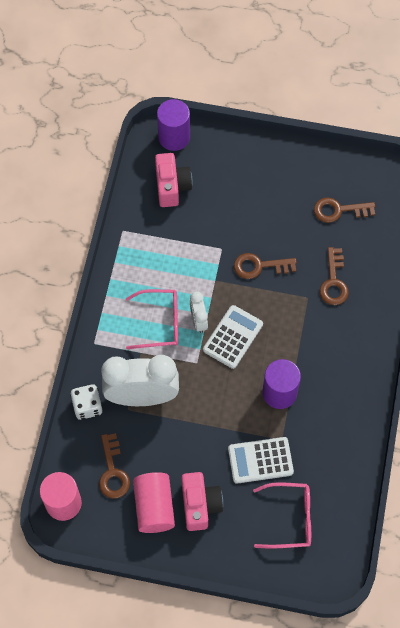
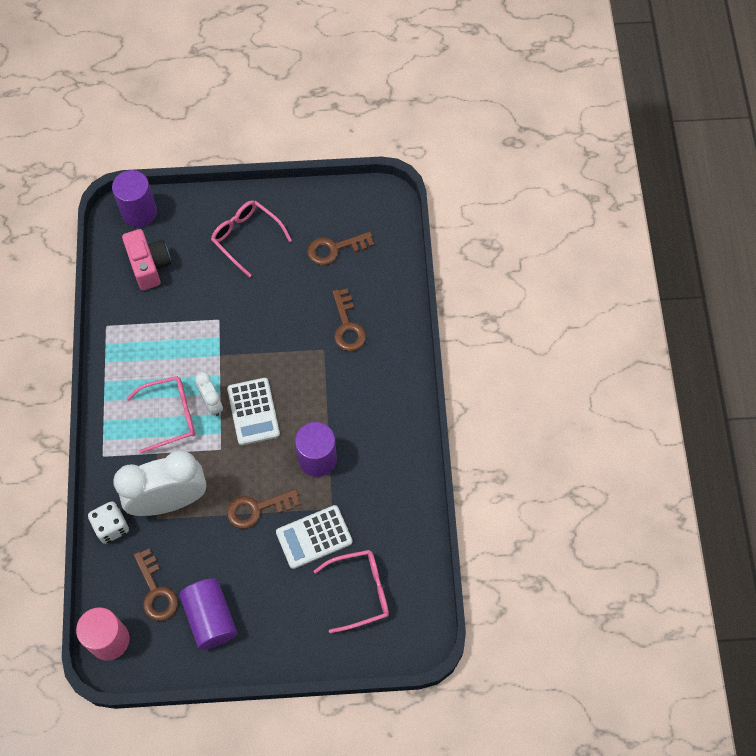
camera: 15 degrees left, 0 degrees up
pink cylinder [133,472,175,533] -> purple cylinder [179,578,237,649]
pink camera [182,472,223,531] -> none
white calculator [203,305,263,369] -> white calculator turned 150 degrees clockwise [227,378,280,445]
brown key [234,253,297,279] -> brown key moved to [227,489,300,529]
none -> pink glasses [211,200,292,278]

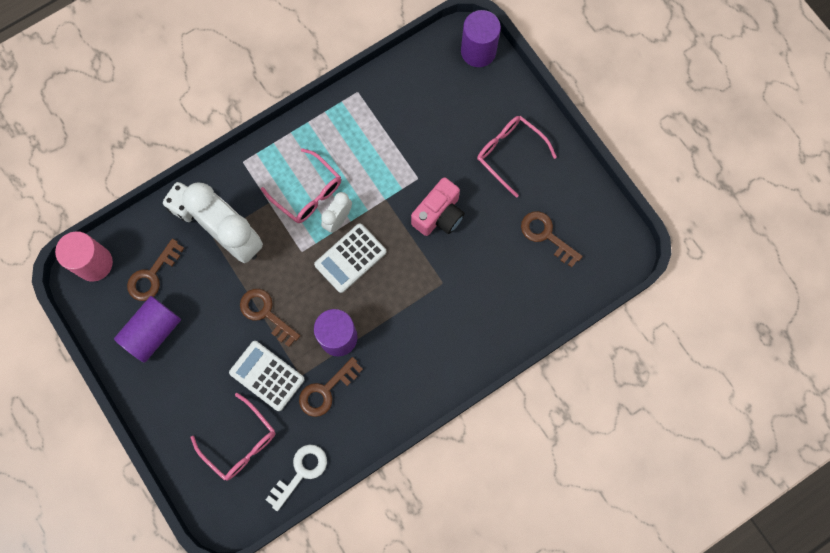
camera: 60 degrees right, 10 degrees up
pink camera [122,229,171,290] -> pink camera moved to [411,177,465,236]
pink glasses [211,200,292,278] -> pink glasses turned 60 degrees counterclockwise [477,116,557,198]
brown key [333,288,366,351] -> brown key moved to [299,357,363,417]
none -> white key [266,444,327,511]

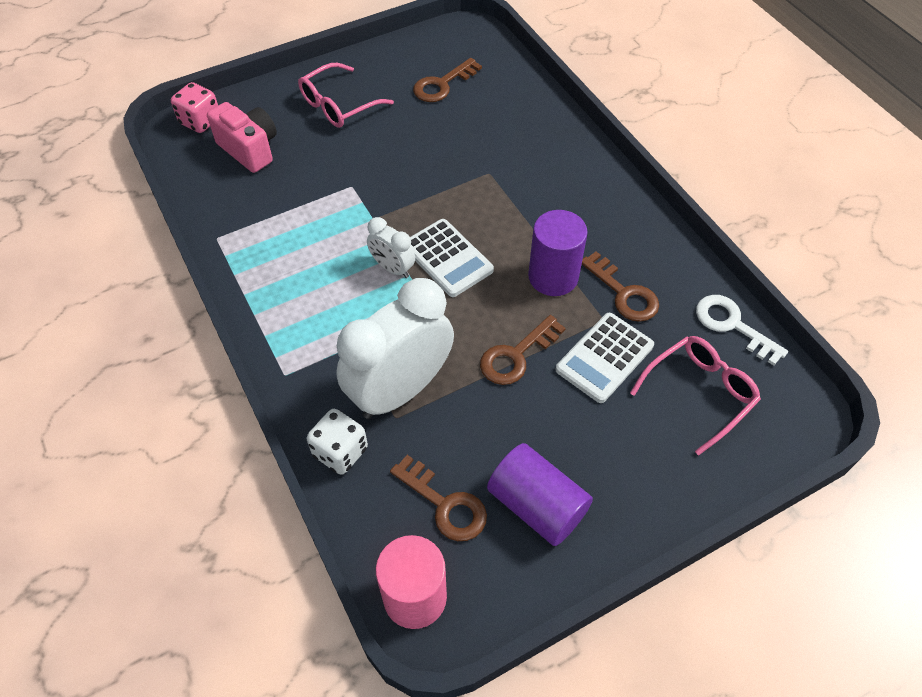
camera: 85 degrees left, 20 degrees down
pink glasses [261,148,341,223] -> none
pink camera [411,177,465,236] -> pink camera moved to [207,102,277,173]
purple cylinder [461,10,501,67] -> pink dice [171,82,218,133]

